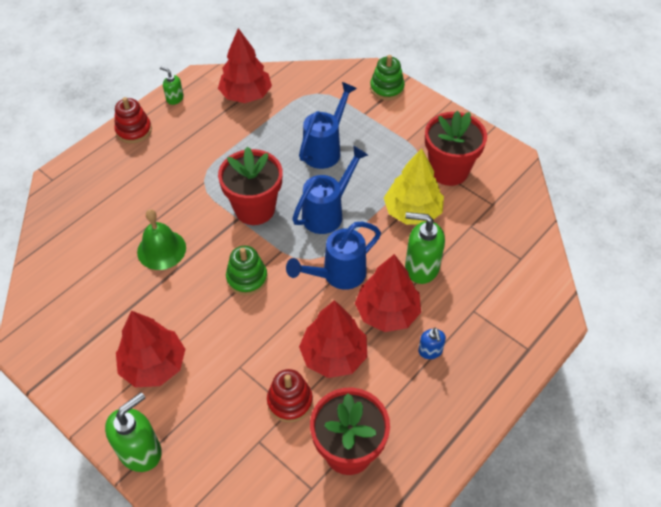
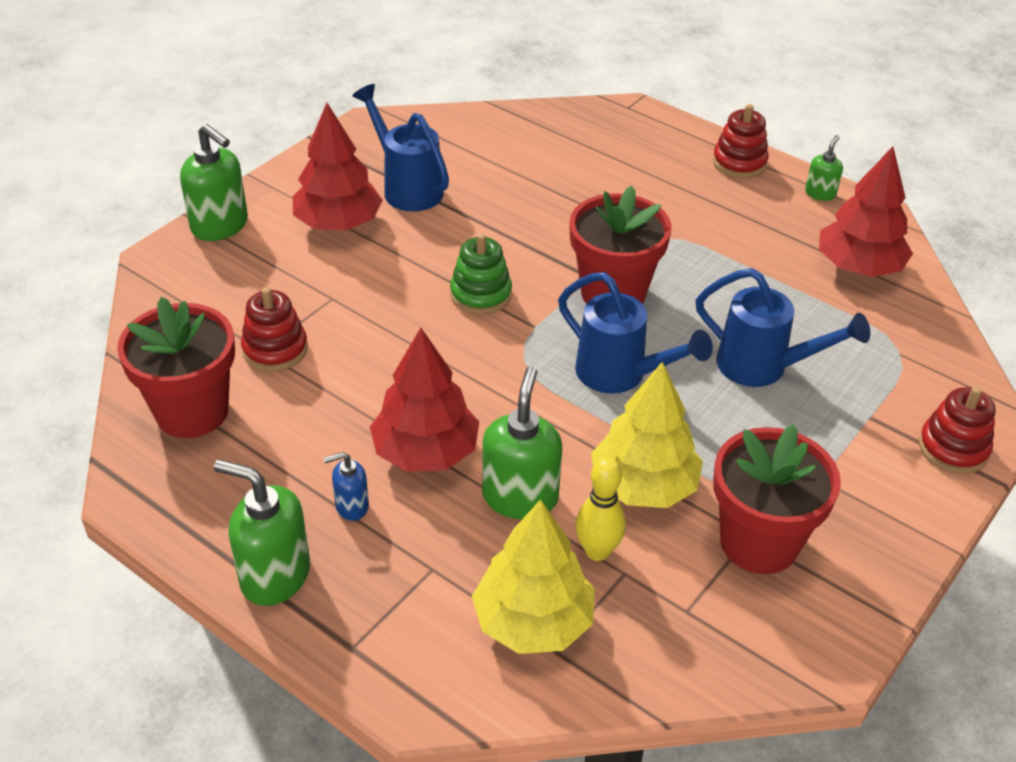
camera: 85 degrees right, 10 degrees down
green bell [137,209,186,270] -> none
blue watering can [286,222,381,290] -> blue watering can moved to [352,84,449,212]
red tree [299,300,367,378] -> none
green stacking toy [370,55,405,100] -> red stacking toy [919,386,996,474]
none -> green soap dispenser [214,460,310,606]
none -> yellow tree [472,499,595,654]
none -> yellow bowling pin [575,458,626,561]

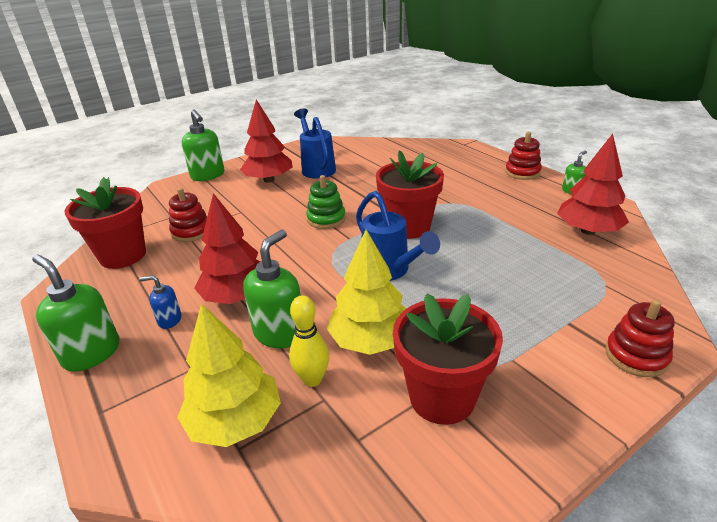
camera: 20 degrees right, 10 degrees down
blue watering can [695,268,870,387] -> none

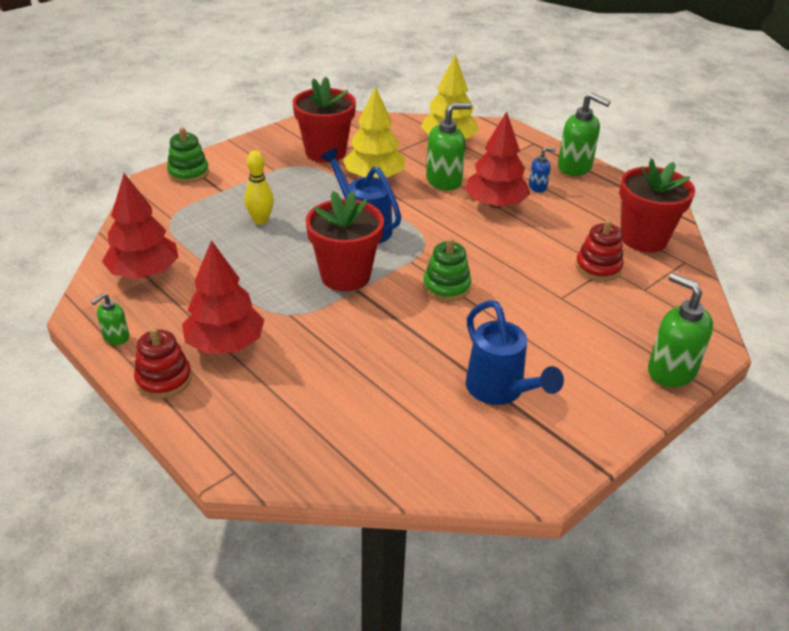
camera: 170 degrees right, 5 degrees up
red tree [240,99,293,183] -> red tree moved to [182,240,265,354]
green soap dispenser [243,230,301,348] -> green soap dispenser turned 135 degrees counterclockwise [426,103,472,190]
yellow bowling pin [289,295,329,387] -> yellow bowling pin moved to [245,150,274,225]
red stacking toy [605,299,674,377] -> green stacking toy [167,127,209,183]

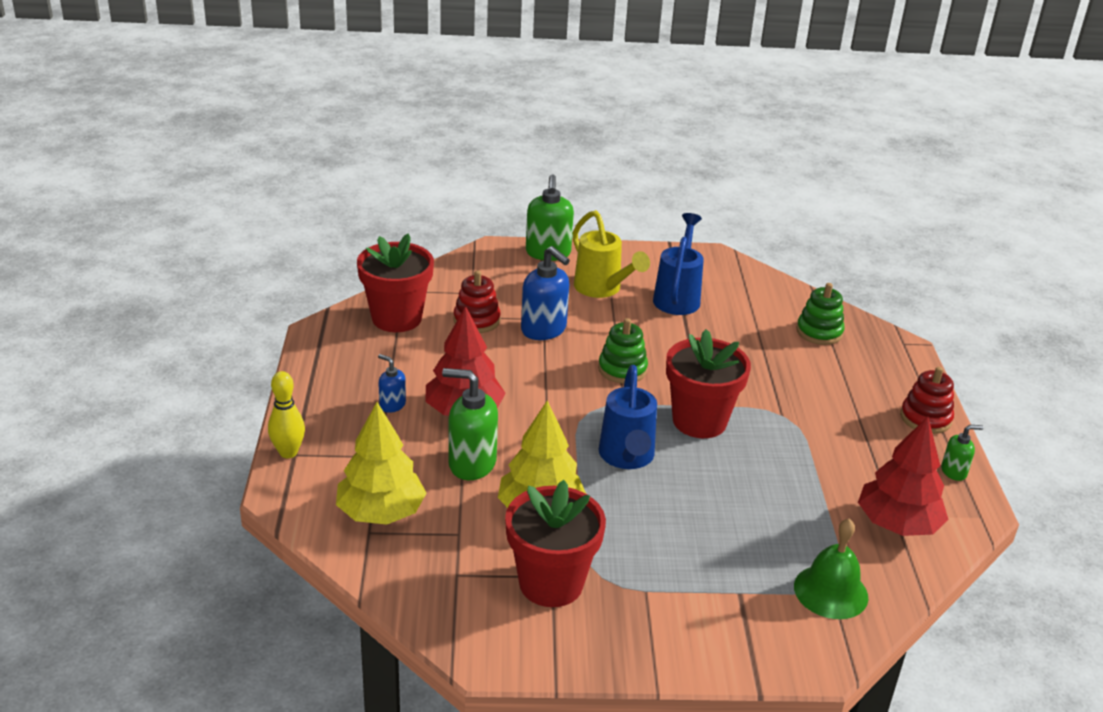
camera: 140 degrees left, 5 degrees down
green stacking toy [167,127,209,183] -> green stacking toy moved to [796,283,845,345]
red tree [182,240,265,354] -> none
yellow bowling pin [245,150,274,225] -> yellow bowling pin moved to [268,371,305,458]
green soap dispenser [558,93,611,176] -> none
none -> blue soap dispenser [521,246,570,340]
none -> yellow watering can [573,210,650,298]
none -> green bell [794,518,868,619]

